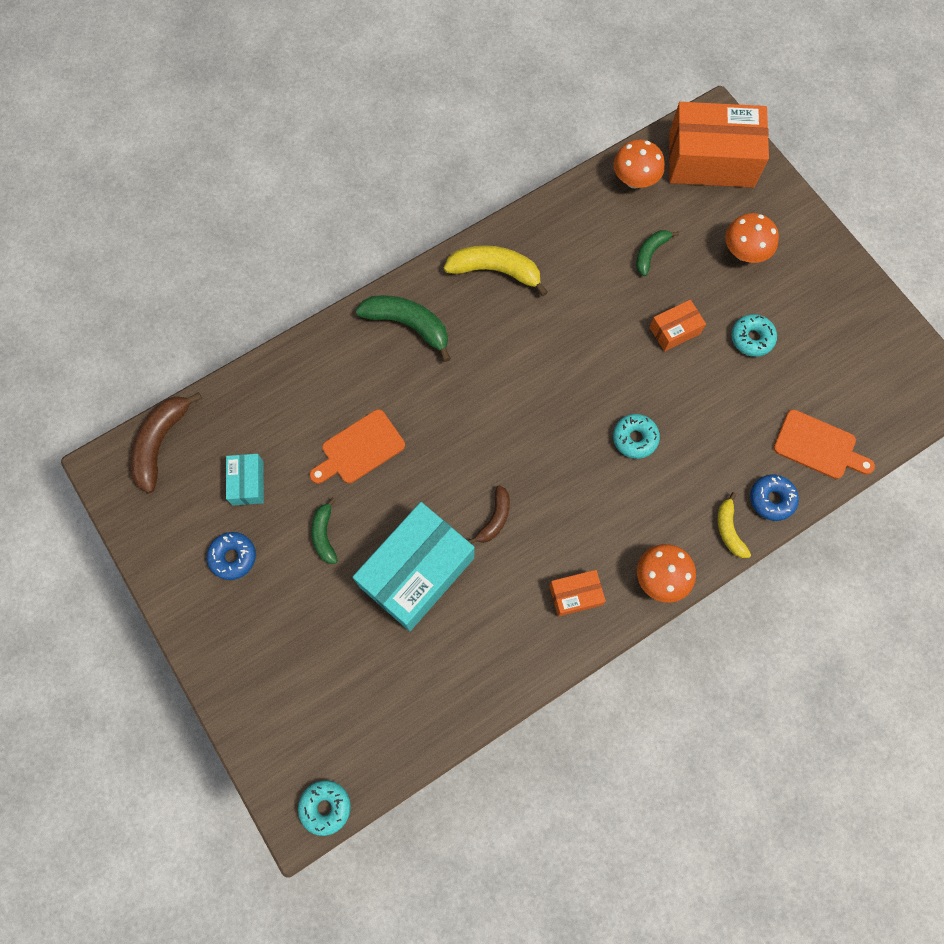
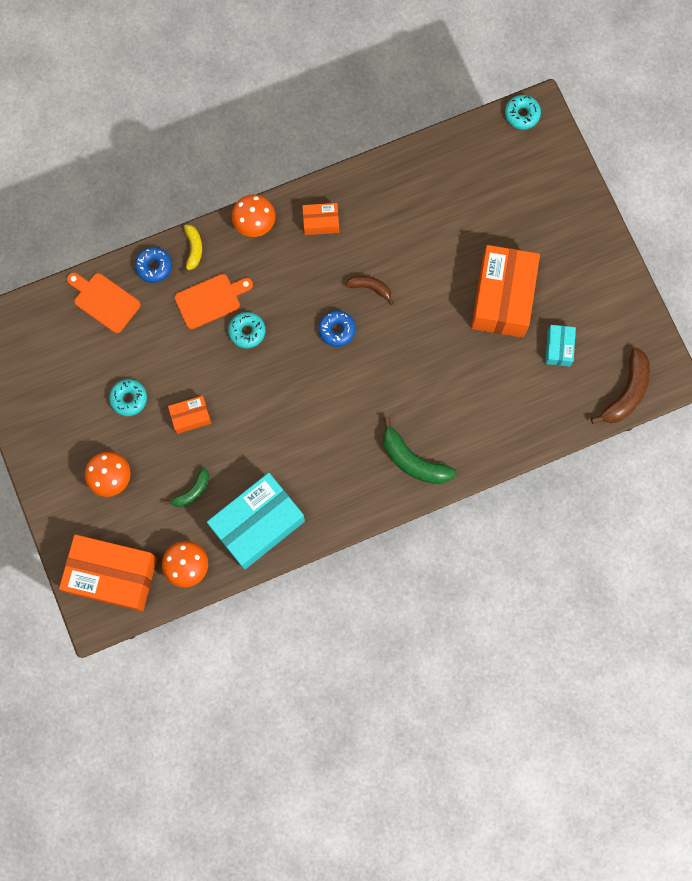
camera: 170 degrees left, 5 degrees up
blue donut [207,532,256,580] -> blue donut moved to [318,310,356,347]
orange cutting board [310,409,405,484] -> orange cutting board moved to [174,274,253,329]
green banana [311,497,338,564] -> orange box [471,245,540,338]
turquoise box [353,502,474,631] -> turquoise box moved to [207,473,305,570]
yellow banana [444,245,548,296] -> none
brown banana [468,485,510,544] -> brown banana turned 75 degrees clockwise [345,276,394,305]

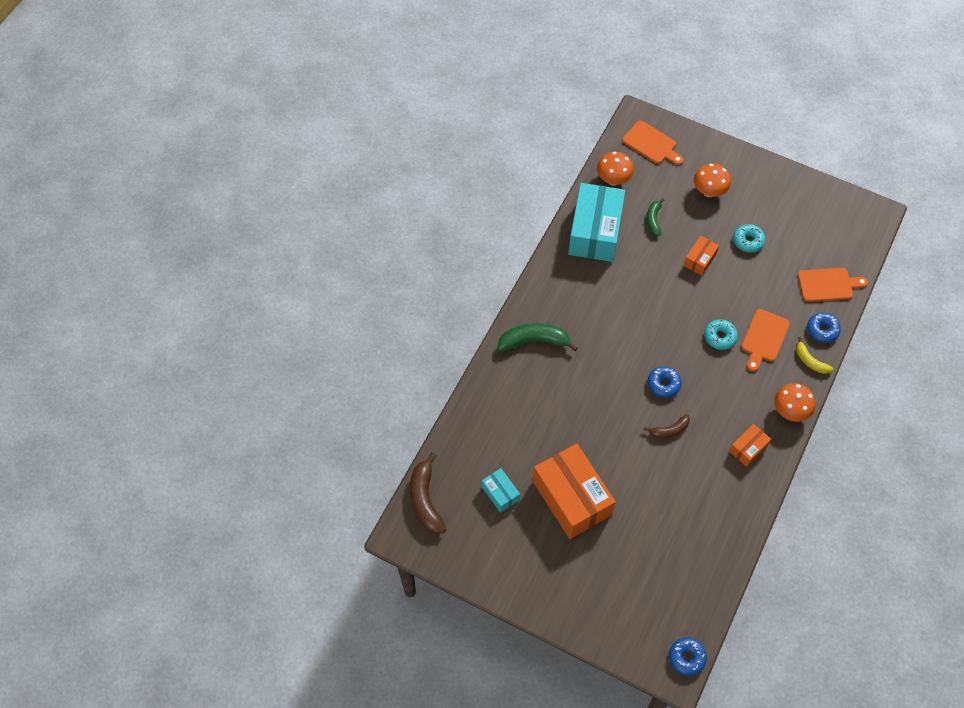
camera: 140 degrees right, 15 degrees down
orange box [59,534,157,611] -> orange cutting board [622,121,684,165]
turquoise donut [505,95,541,129] -> blue donut [669,638,707,676]

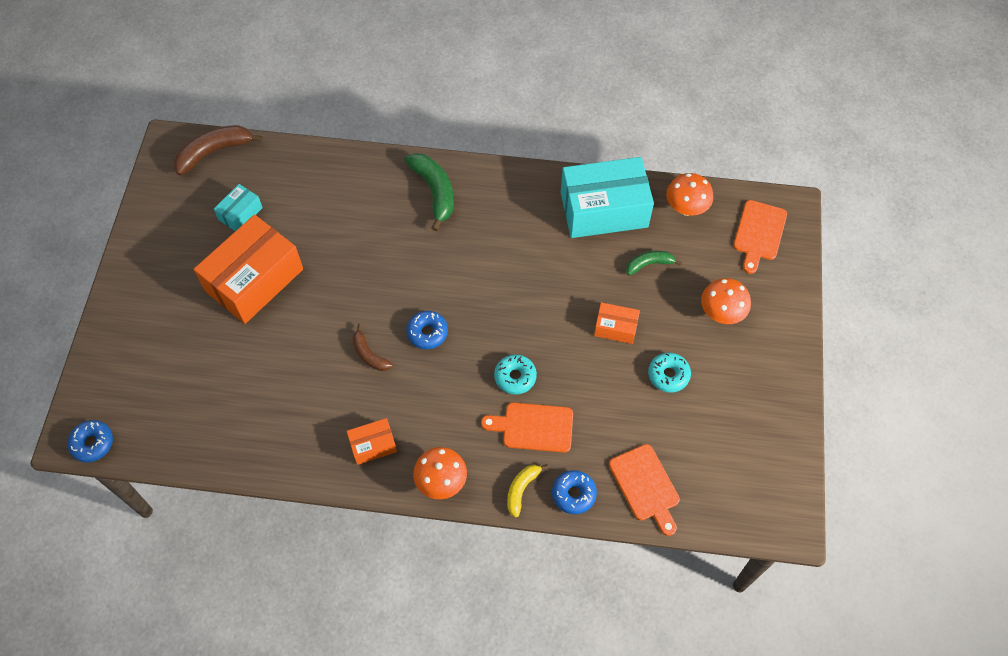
camera: 70 degrees right, 0 degrees up
orange box [729,424,771,467] -> orange box turned 45 degrees counterclockwise [347,418,397,465]

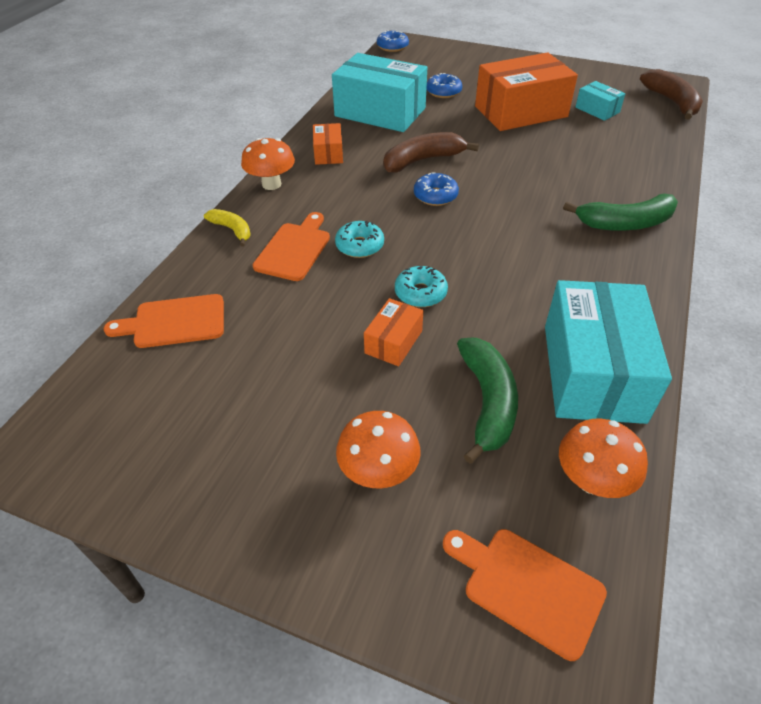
camera: 105 degrees right, 15 degrees down
orange box [194,215,303,324] -> orange box turned 75 degrees counterclockwise [475,52,578,131]
brown banana [352,324,393,371] -> brown banana [383,132,479,173], size x1.70
blue donut [552,470,597,514] -> blue donut moved to [427,73,462,98]
green banana [626,251,682,275] -> green banana [457,338,518,464], size x1.70
turquoise donut [648,353,691,393] -> turquoise donut moved to [395,266,448,307]
none -> turquoise box [332,53,427,132]

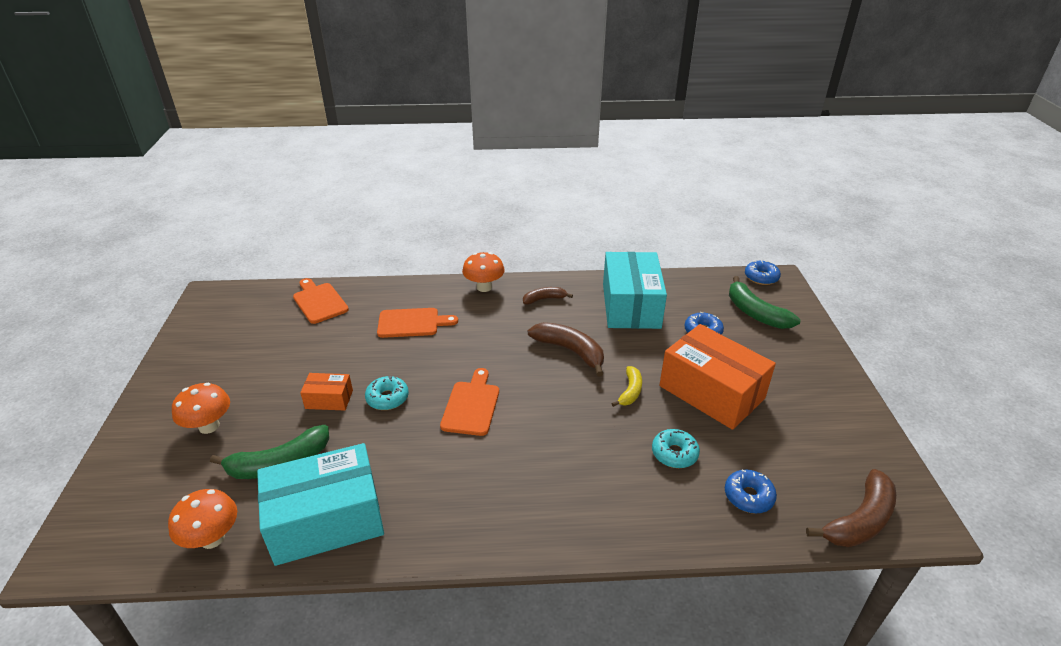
camera: 65 degrees right, 10 degrees down
yellow banana [204,209,251,247] -> yellow banana moved to [611,366,642,407]
orange box [313,123,343,165] -> brown banana [523,287,573,305]
turquoise donut [335,221,384,258] -> turquoise donut moved to [652,429,700,468]
blue donut [414,172,459,206] -> blue donut moved to [725,470,777,514]
orange cutting board [443,529,607,661] -> orange cutting board moved to [440,368,499,436]
green banana [563,194,678,231] -> green banana moved to [729,276,800,329]
turquoise box [575,81,626,121] -> none

